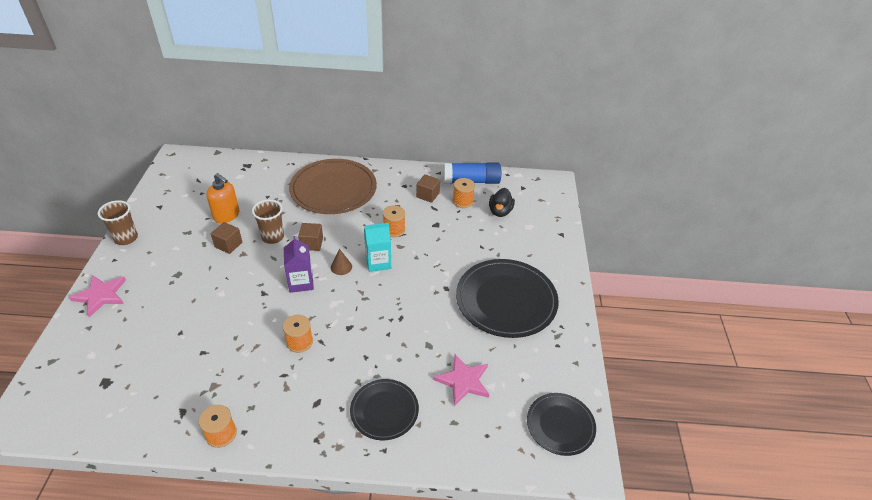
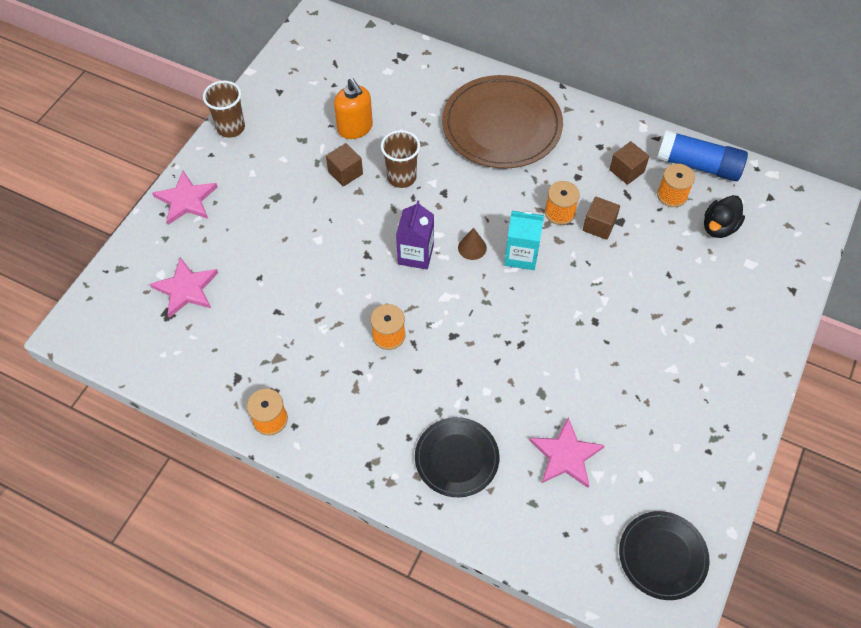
camera: 25 degrees right, 15 degrees up
brown cube [298,223,323,251] -> brown cube moved to [583,197,620,240]
black plate [456,259,559,338] -> none
none -> pink star [150,257,218,318]

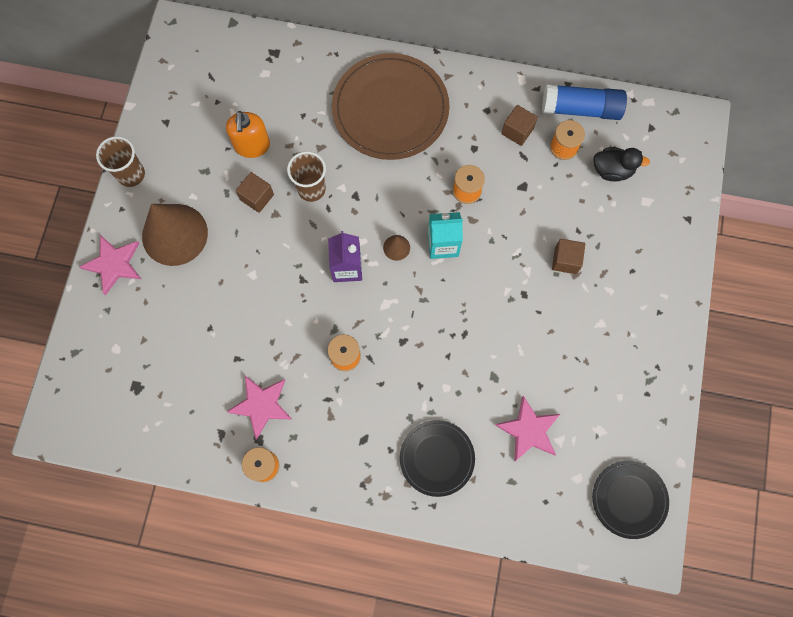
camera: 15 degrees left, 15 degrees up
pink star [150,257,218,318] -> pink star moved to [227,376,292,440]
orange soap dispenser [334,78,373,139] -> orange soap dispenser turned 45 degrees clockwise [226,111,270,158]
brown cube [583,197,620,240] -> brown cube moved to [552,239,585,274]
black duck [704,195,745,238] -> black duck turned 105 degrees counterclockwise [593,147,650,181]
none -> brown cone [142,204,208,266]

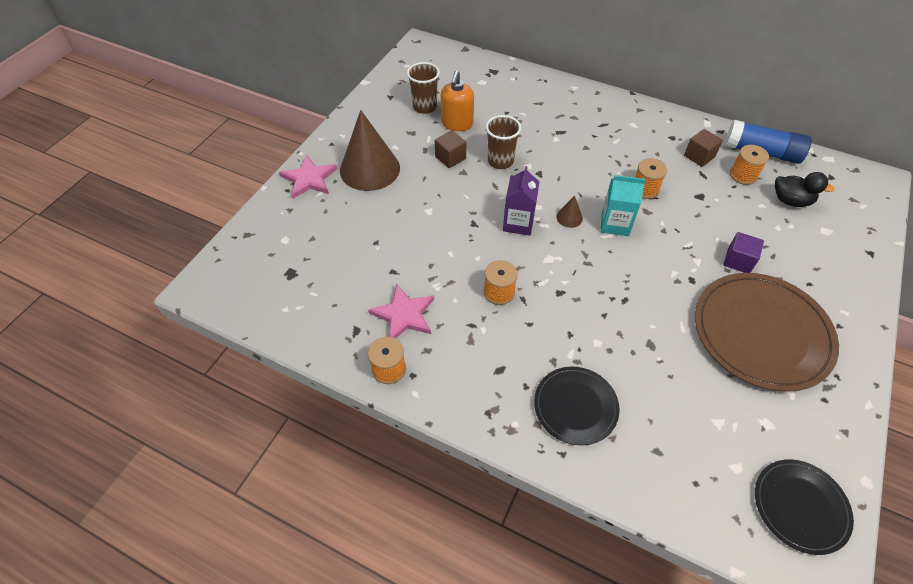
camera: 15 degrees right, 20 degrees down
brown cup [96,136,145,187] -> brown cup moved to [407,62,440,114]
brown plate [332,53,450,160] -> brown plate moved to [695,273,839,392]
pink star [495,396,560,462] -> none
brown cube [552,239,585,274] -> purple cube [723,232,764,273]

